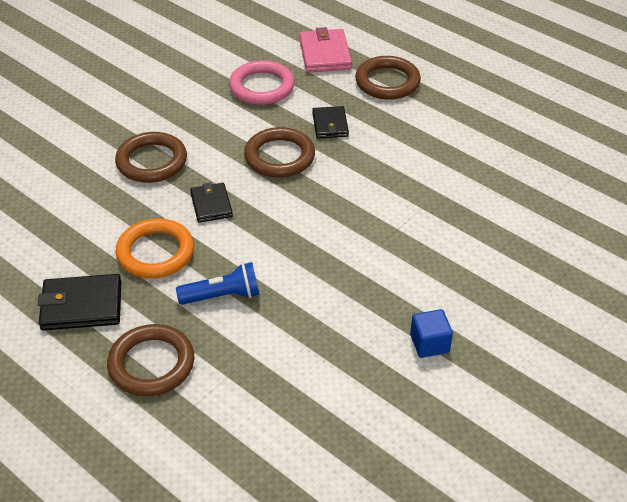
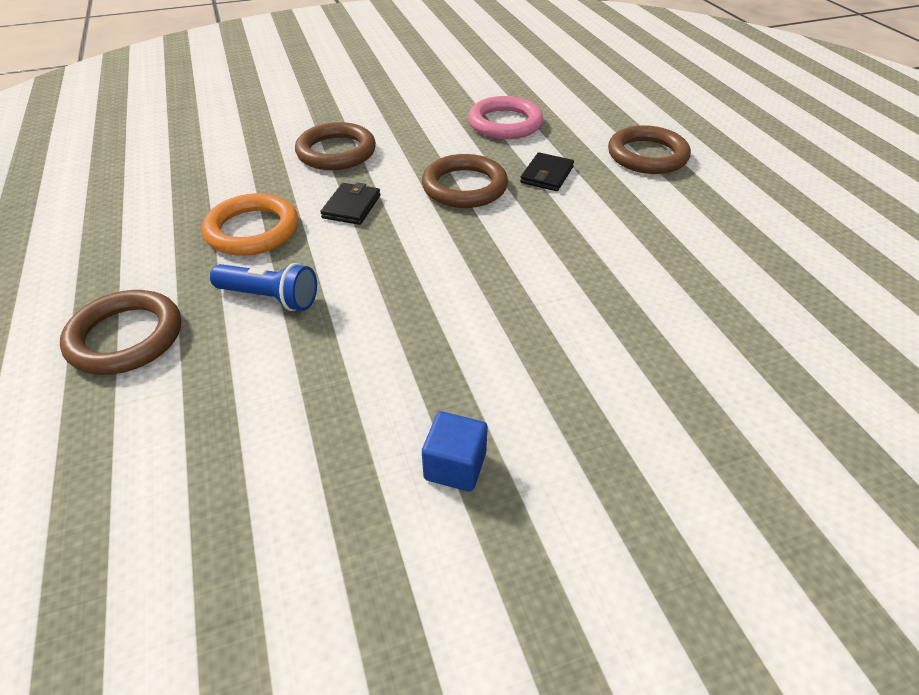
camera: 30 degrees right, 0 degrees up
black wallet [38,274,122,331] -> none
pink wallet [299,27,352,73] -> none

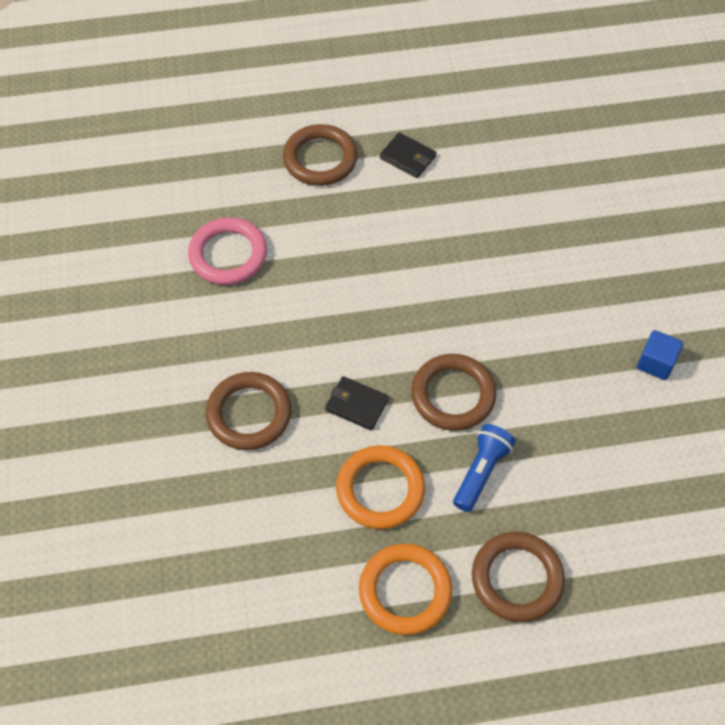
camera: 80 degrees left, 15 degrees up
brown ring [422,154,508,208] -> brown ring moved to [411,354,496,431]
black wallet [520,152,574,191] -> black wallet moved to [380,132,437,178]
none -> orange ring [359,544,452,635]

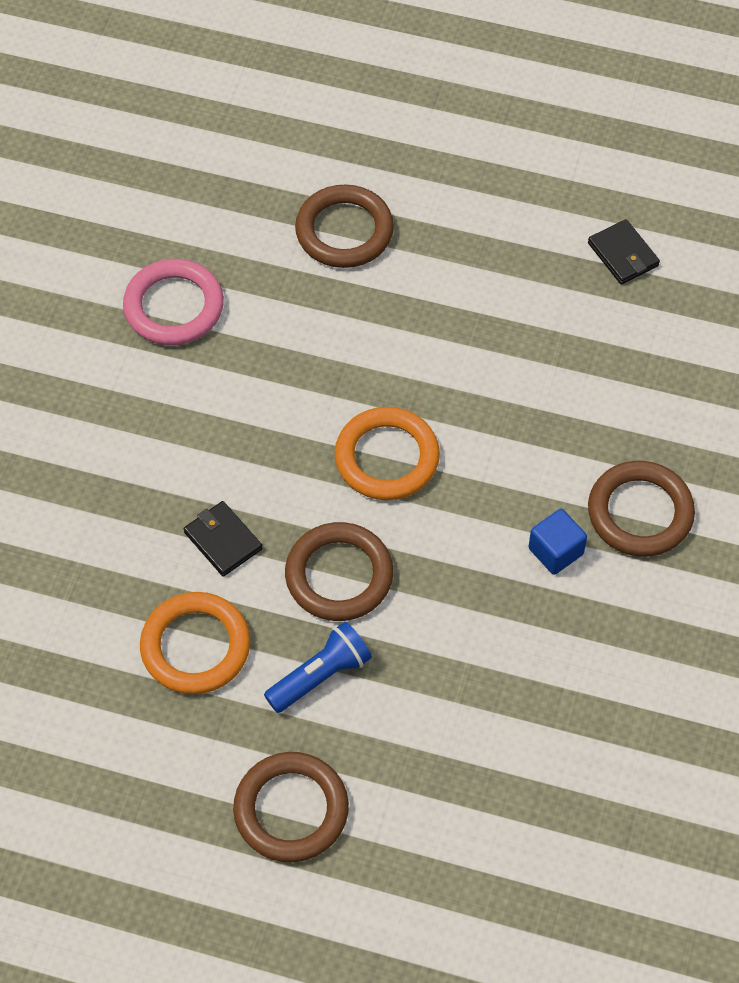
camera: 25 degrees right, 0 degrees up
brown ring [206,372,291,450] -> brown ring moved to [588,461,695,557]
orange ring [359,544,452,635] -> orange ring moved to [335,407,440,500]
black wallet [380,132,437,178] -> black wallet moved to [588,219,660,284]
blue cube [637,330,683,380] -> blue cube moved to [528,509,587,575]

